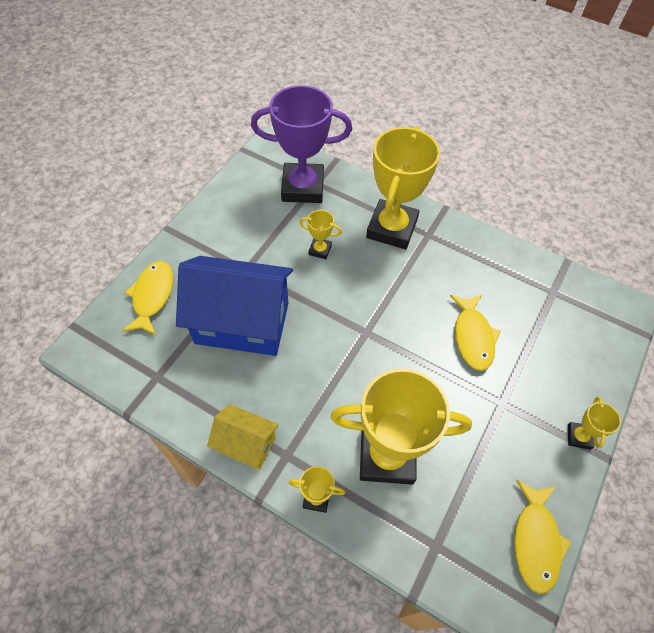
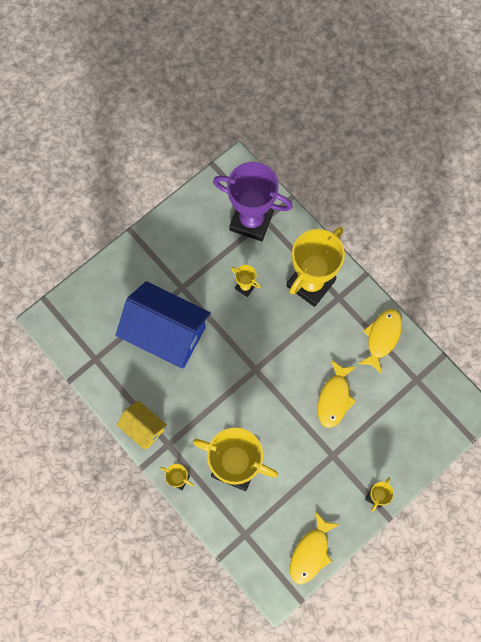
camera: 20 degrees right, 15 degrees up
yellow fish [122,261,173,335] -> yellow fish moved to [358,309,402,374]

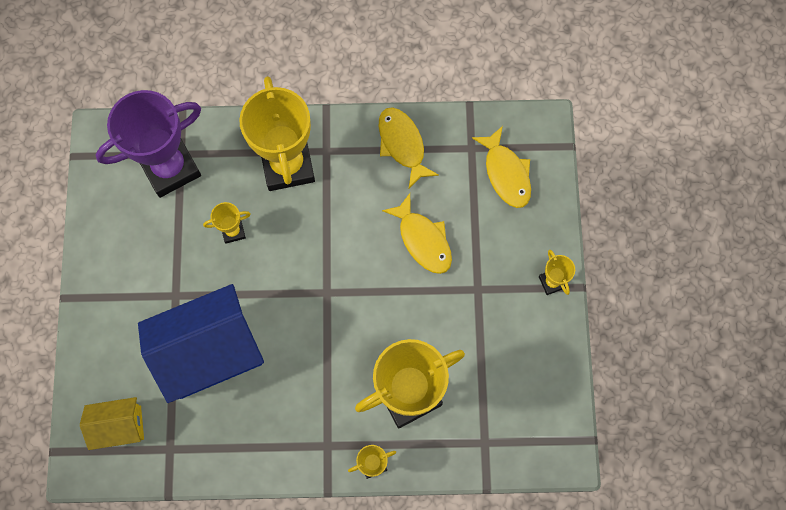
camera: 50 degrees left, 0 degrees up
yellow house [116,400,167,450] -> yellow house moved to [80,397,144,450]
yellow fish [290,512,340,584] -> yellow fish moved to [472,126,531,208]

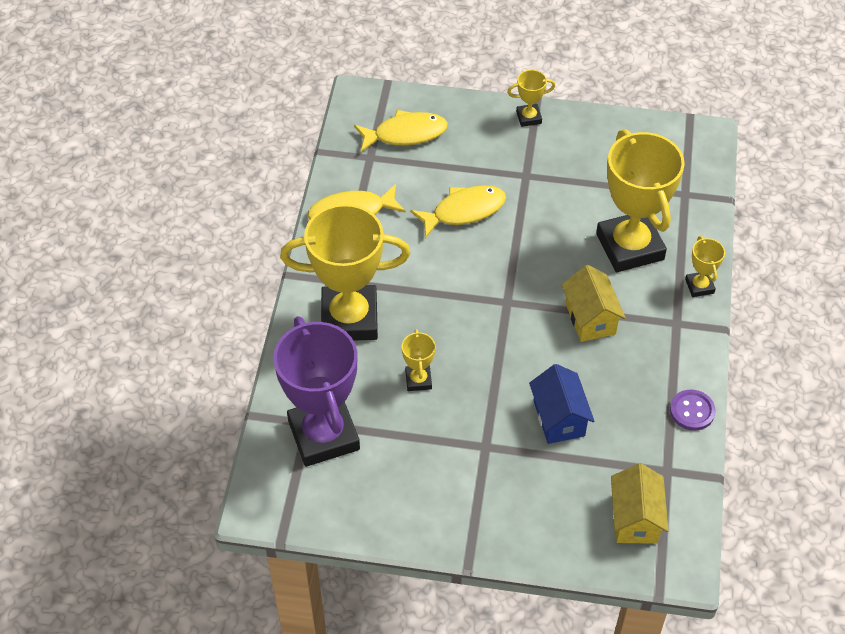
camera: 80 degrees left, 20 degrees down
blue house [138,284,264,403] -> blue house [529,364,594,444], size x0.51
none -> yellow house [562,265,626,342]
none -> purple button [670,390,716,431]

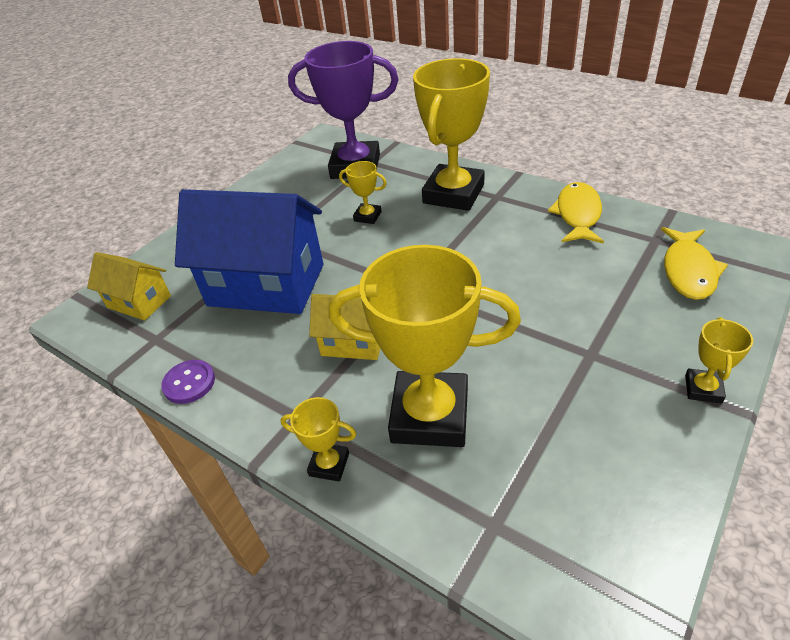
camera: 120 degrees right, 10 degrees down
yellow fish [410,185,506,238] -> none
blue house [529,364,594,444] -> blue house [175,189,323,314], size x1.95

